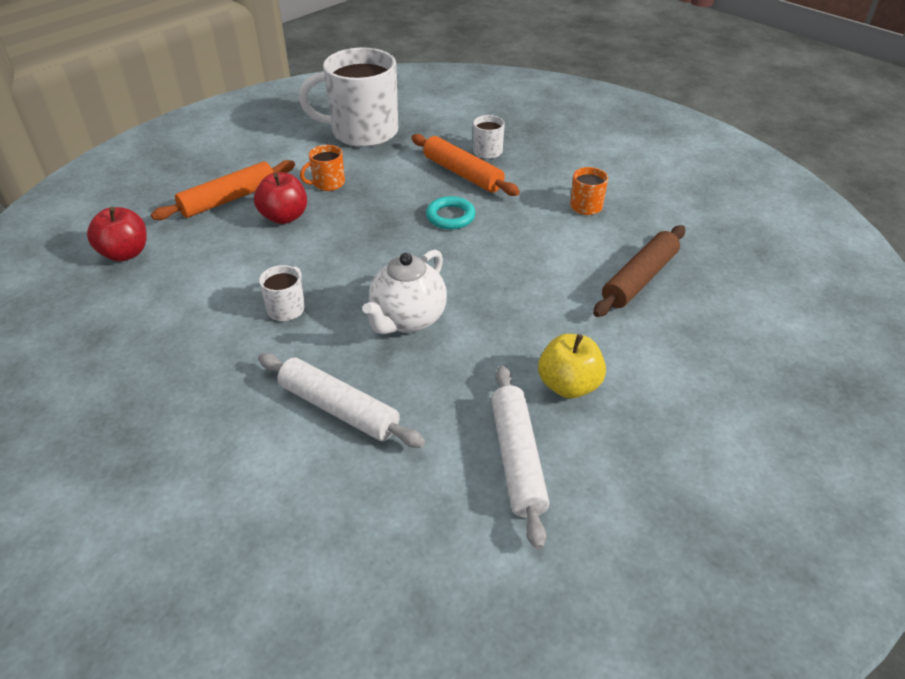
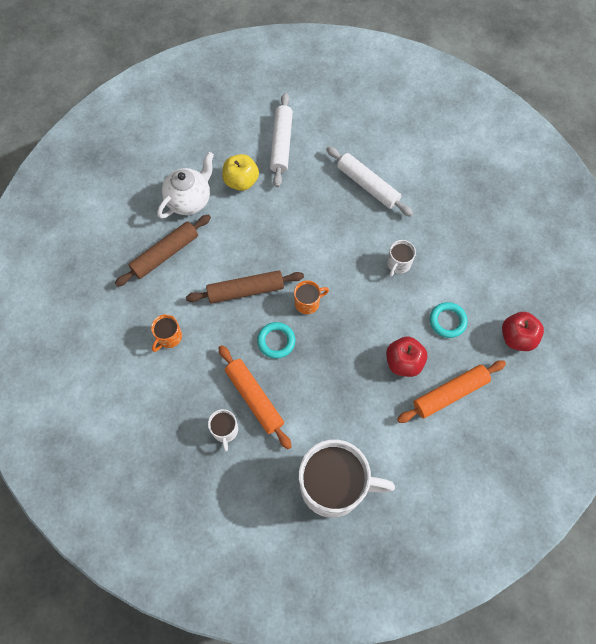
camera: 170 degrees left, 25 degrees up
orange mug [300,145,345,191] -> orange mug moved to [294,280,329,314]
white teapot [362,250,447,334] -> white teapot moved to [157,152,214,219]
none -> brown rolling pin [186,270,304,303]
none -> turquoise ring [430,302,468,338]

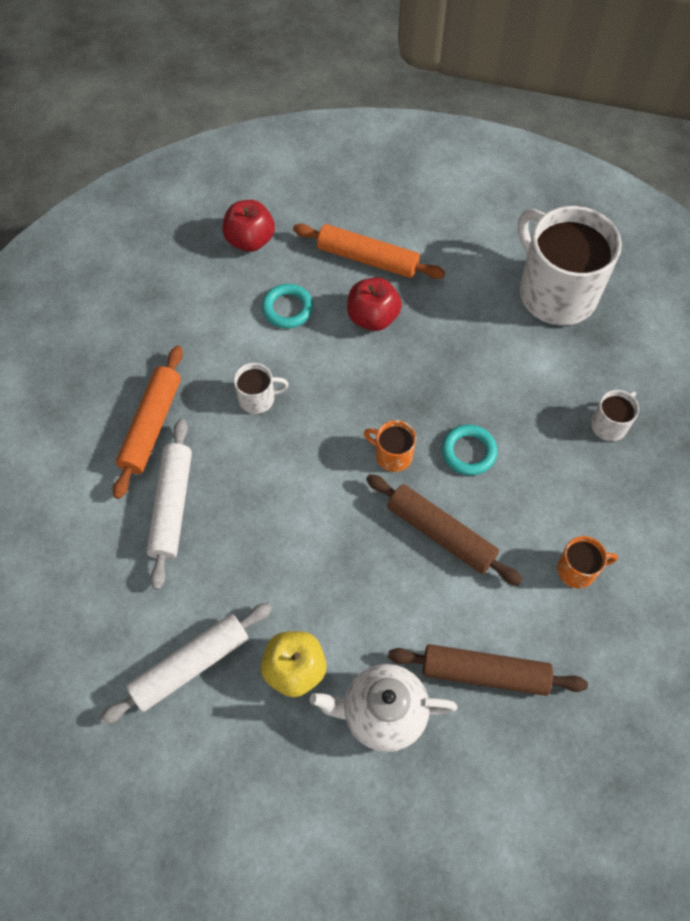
camera: 130 degrees left, 5 degrees down
orange rolling pin [218,345,292,449] -> orange rolling pin moved to [113,346,183,499]

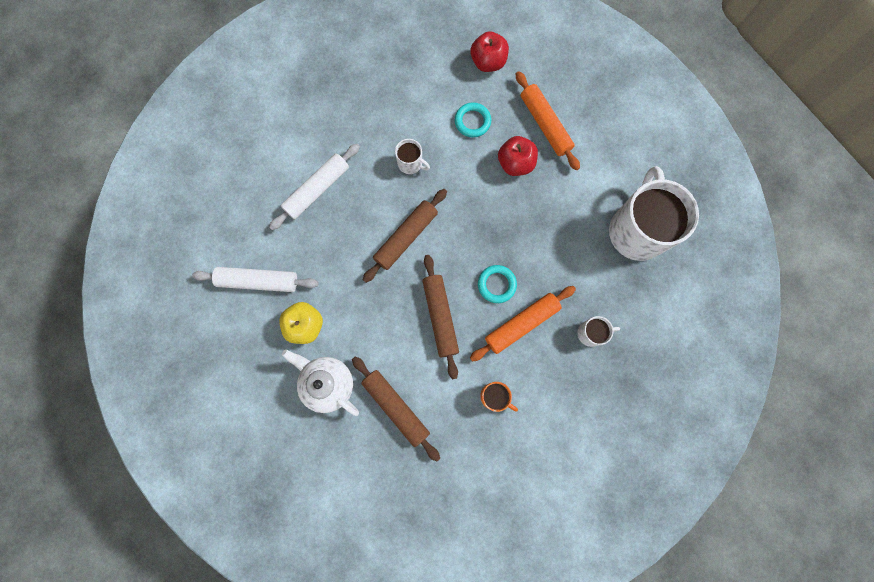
camera: 40 degrees right, 15 degrees up
orange rolling pin [113,346,183,499] -> orange rolling pin moved to [470,286,576,362]
orange mug [364,420,416,472] -> none
none -> brown rolling pin [363,189,447,283]

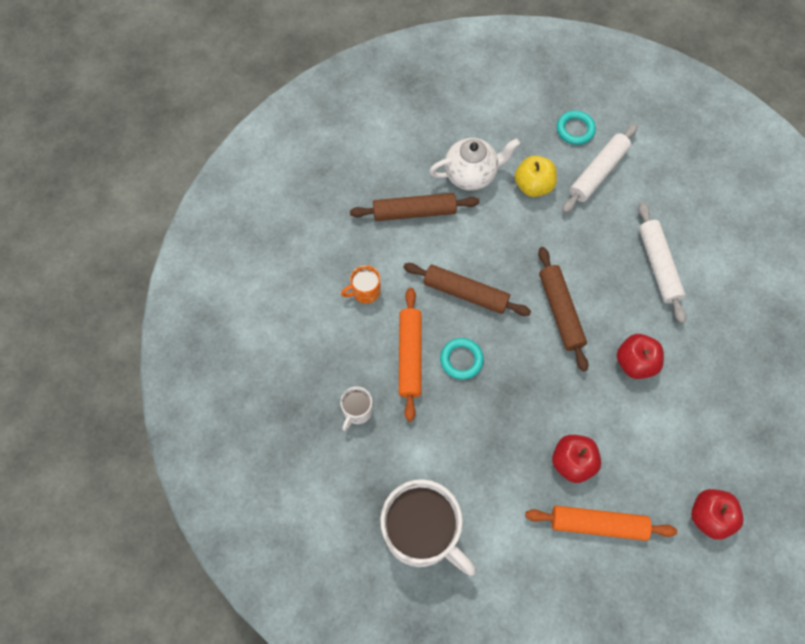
camera: 125 degrees right, 10 degrees down
white mug [395,139,430,174] -> red apple [617,334,664,379]
turquoise ring [455,102,491,138] -> turquoise ring moved to [557,110,596,145]

